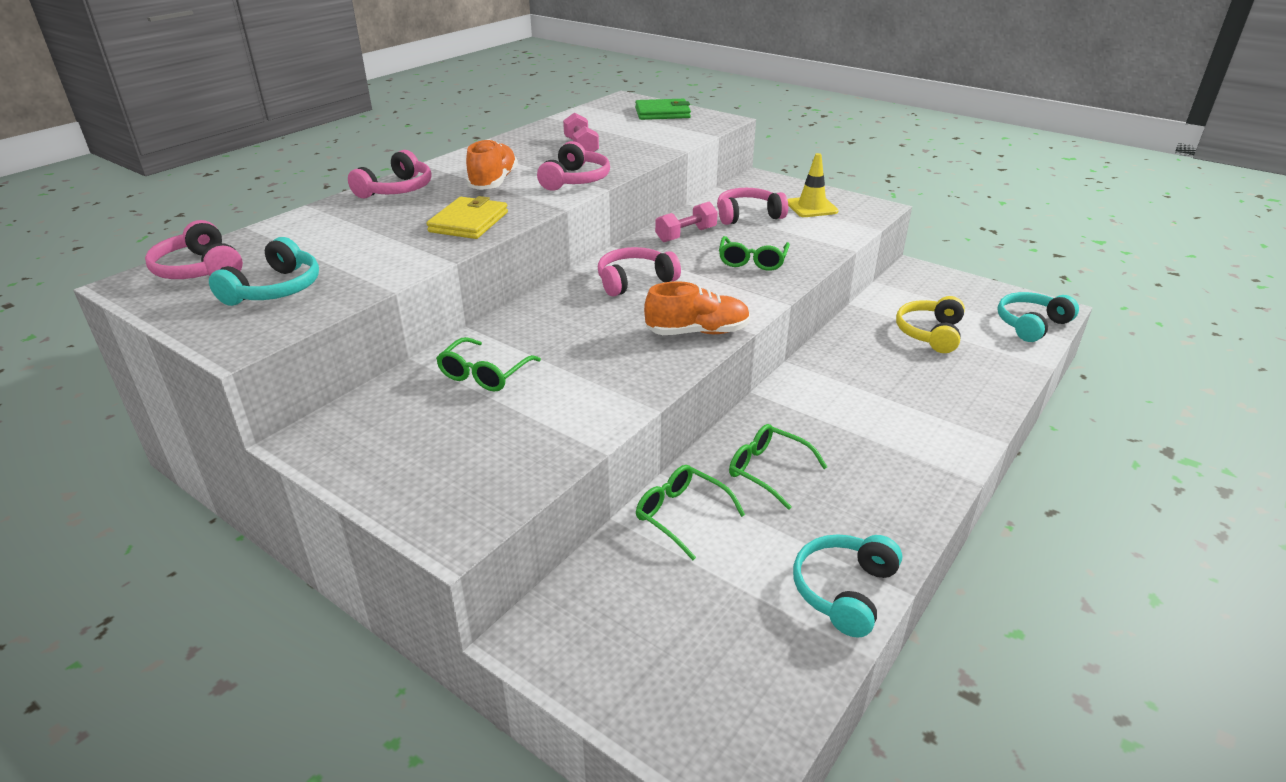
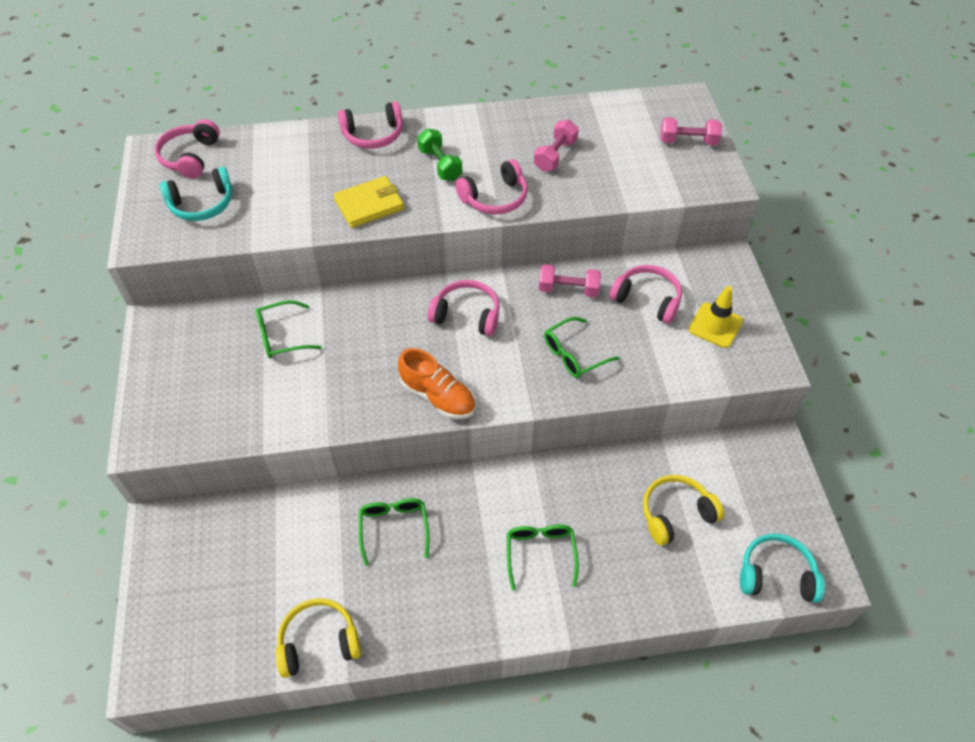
camera: 45 degrees right, 20 degrees up
orange shoe [466,139,518,190] -> green dumbbell [417,128,462,181]
green wallet [635,99,691,120] -> pink dumbbell [660,117,722,145]
green glasses [636,465,745,560] -> green glasses moved to [507,525,579,590]
turquoise headphones [793,534,902,638] -> yellow headphones [276,598,361,678]

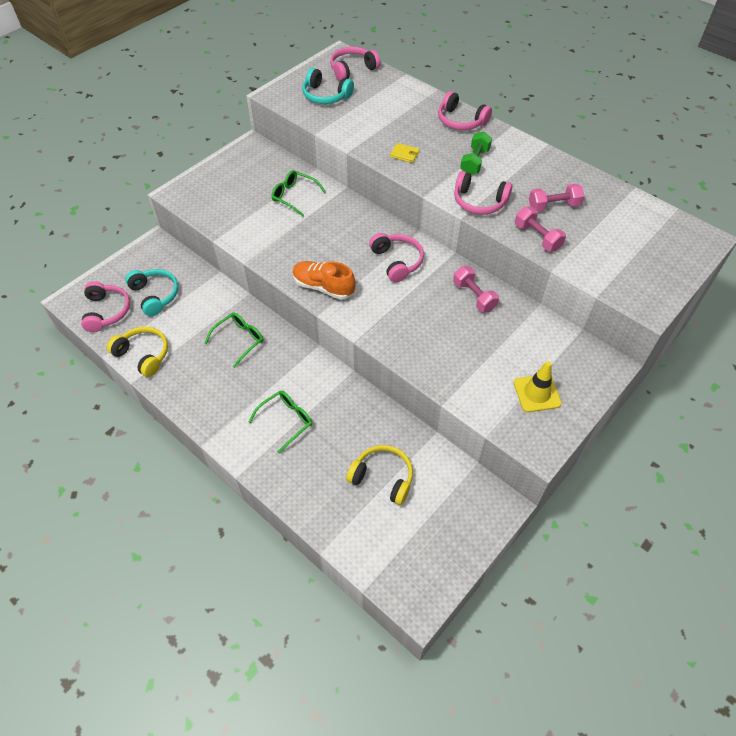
camera: 50 degrees right, 0 degrees up
yellow wallet [334,176,404,228] -> yellow wallet [390,143,420,163], size x0.56
orange shoe [398,348,475,420] -> orange shoe turned 120 degrees clockwise [293,261,356,300]
green glasses [544,317,620,378] -> none
pink headphones [609,265,682,324] -> pink headphones moved to [81,281,130,332]
pink dumbbell [660,117,722,145] -> pink dumbbell moved to [515,206,566,251]
turquoise headphones [740,534,825,603] -> turquoise headphones moved to [125,269,178,316]

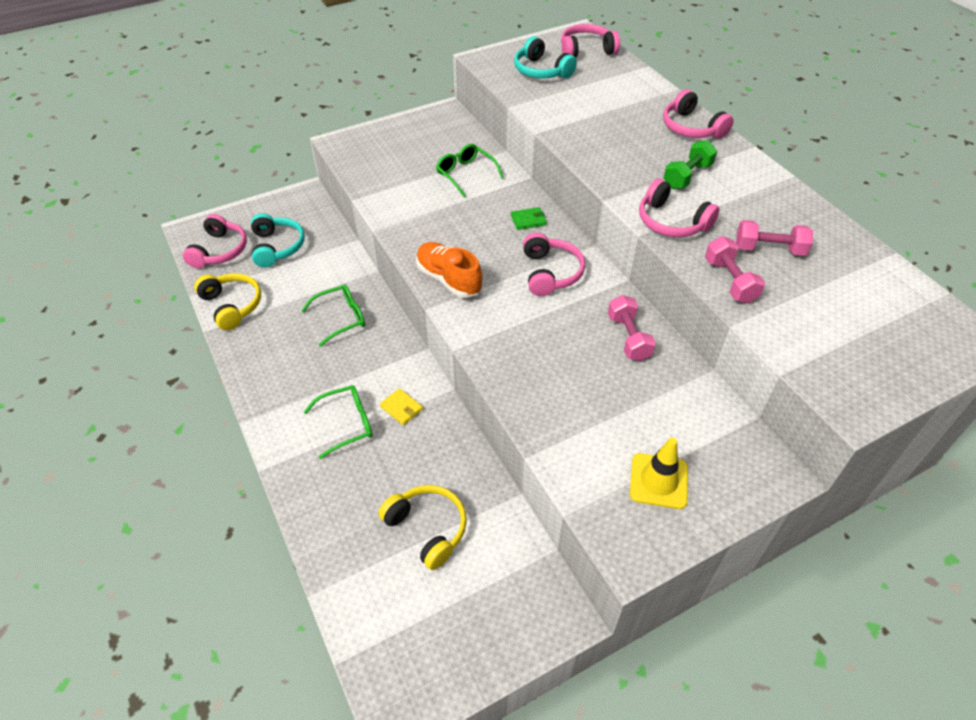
camera: 20 degrees right, 5 degrees down
yellow wallet [390,143,420,163] -> yellow wallet moved to [380,388,423,425]
none -> green wallet [511,207,547,230]

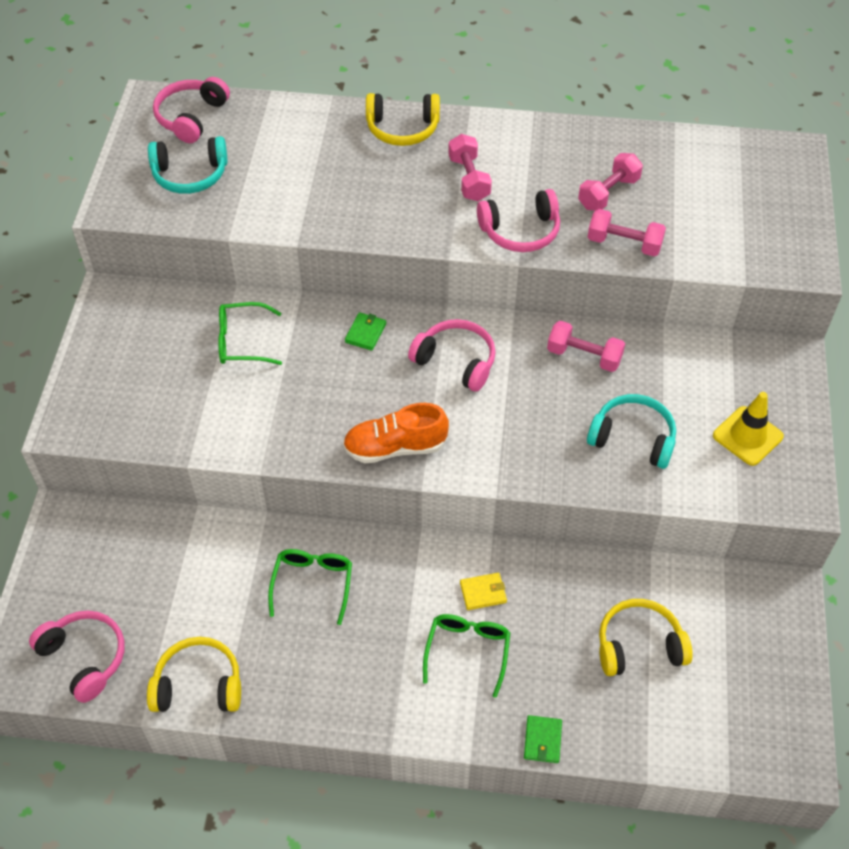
camera: 55 degrees left, 5 degrees up
turquoise headphones [251,213,305,268] -> turquoise headphones moved to [587,394,676,469]
pink headphones [663,89,734,139] -> yellow headphones [366,93,440,146]
green dumbbell [664,140,717,189] -> pink dumbbell [448,134,492,201]
none -> green wallet [524,715,562,763]

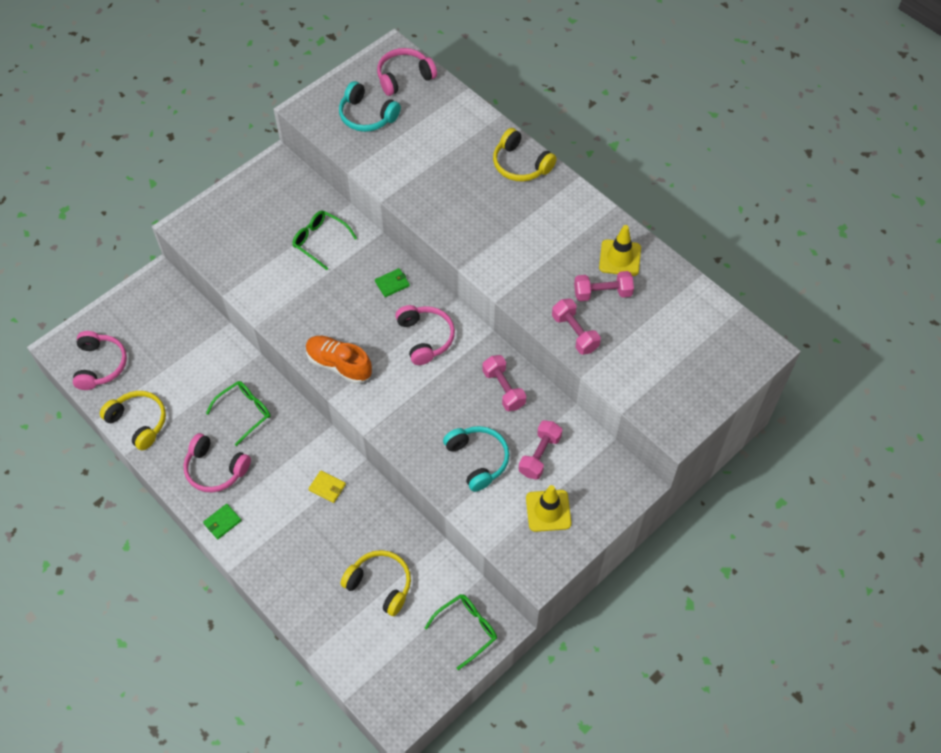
camera: 40 degrees right, 5 degrees up
green glasses [423,614,510,698] -> green glasses moved to [425,594,497,670]
pink dumbbell [448,134,492,201] -> pink dumbbell moved to [519,420,562,480]
pink headphones [477,189,560,252] -> pink headphones moved to [183,433,251,493]
green wallet [524,715,562,763] -> green wallet moved to [203,504,242,539]
none -> yellow traffic cone [599,225,641,276]

